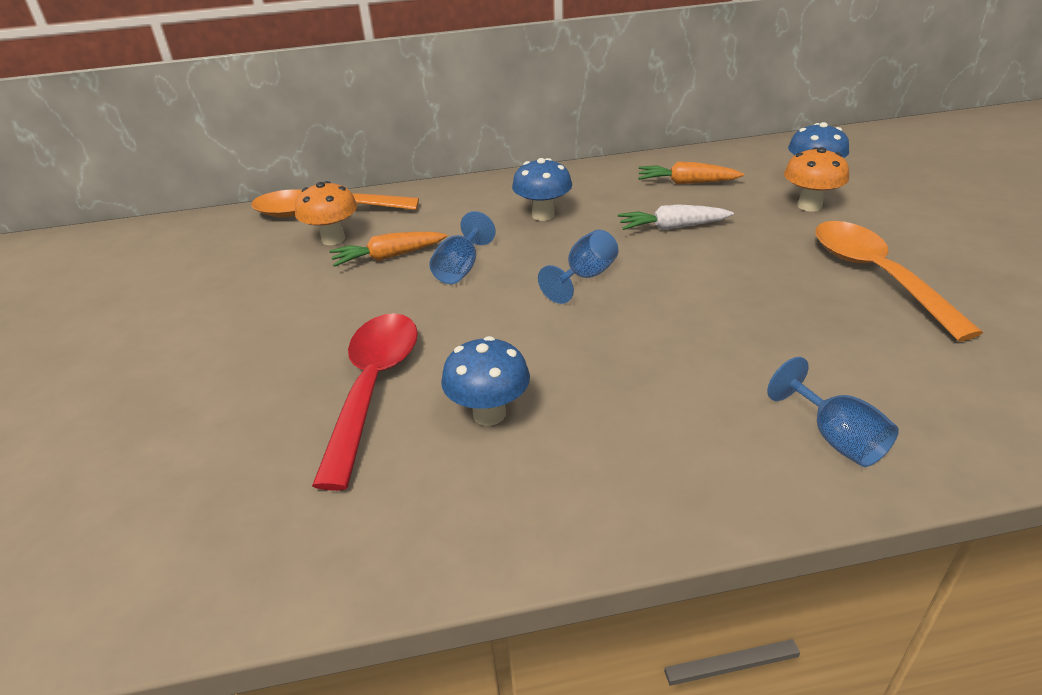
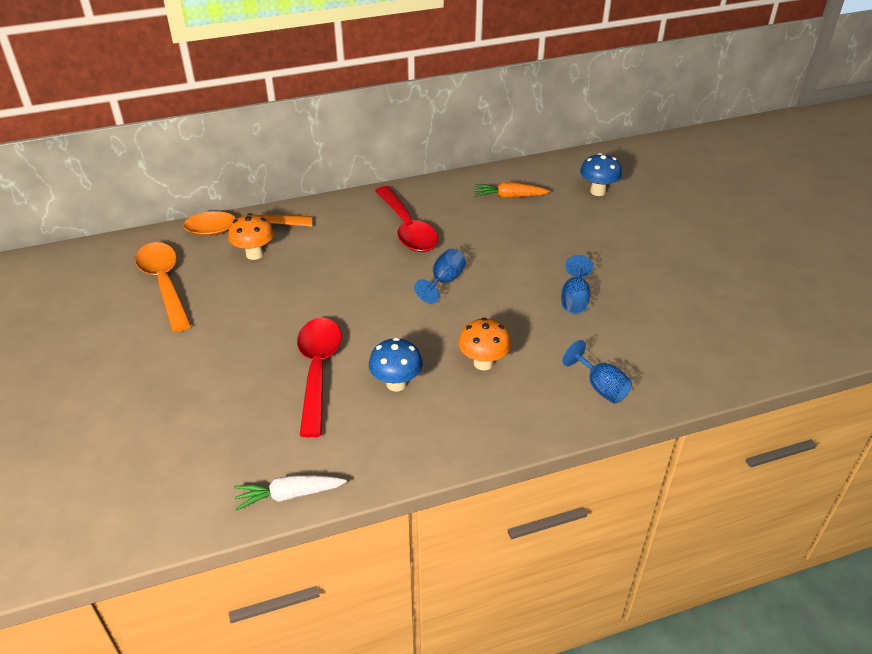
camera: 10 degrees left, 5 degrees up
orange carrot [330,232,447,267] -> none
blue goblet [429,211,496,284] -> blue goblet moved to [561,255,593,314]
blue mushroom [512,158,572,221] -> red spoon [375,186,438,252]
white carrot [618,204,734,230] -> white carrot moved to [234,475,347,510]
orange mushroom [784,147,849,212] -> orange mushroom moved to [458,318,511,371]
orange spoon [816,221,983,341] -> orange spoon moved to [135,242,192,332]

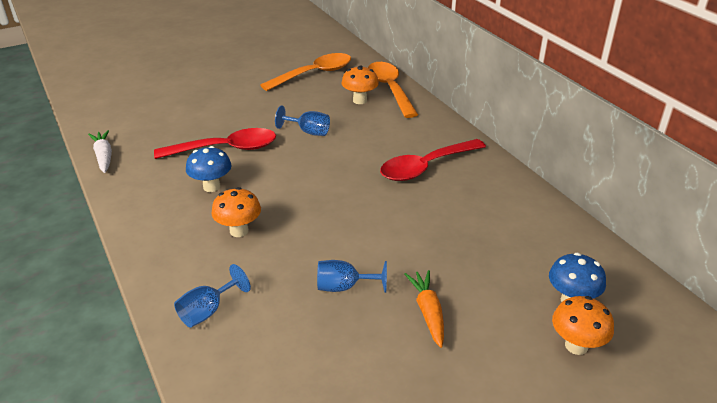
camera: 80 degrees right, 5 degrees down
blue goblet [414,248,466,303] -> blue goblet moved to [275,106,330,136]
orange carrot [474,182,550,198] -> orange carrot moved to [404,270,444,348]
none -> orange mushroom [552,296,614,355]

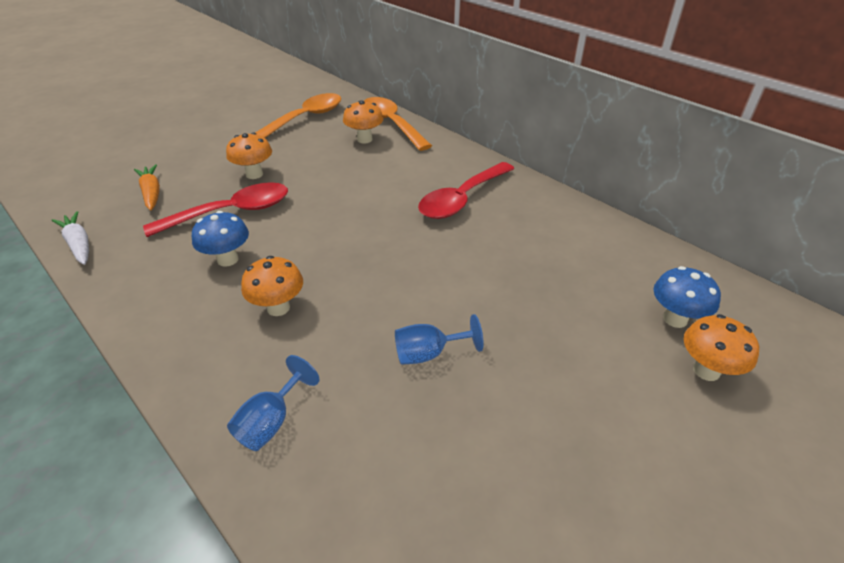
camera: 15 degrees left, 5 degrees up
blue goblet [275,106,330,136] -> none
orange carrot [404,270,444,348] -> orange carrot moved to [134,164,160,211]
none -> orange mushroom [226,132,272,179]

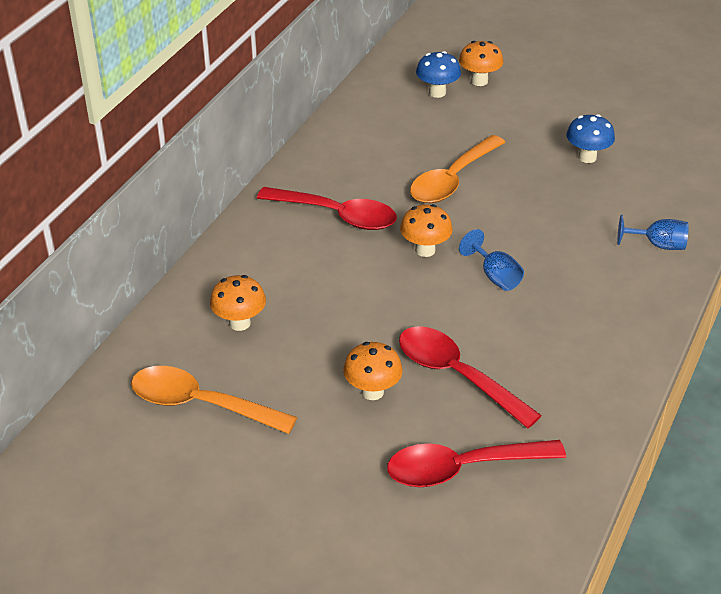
camera: 110 degrees left, 0 degrees up
white carrot [52,211,89,265] -> none
orange carrot [134,164,160,211] -> red spoon [387,440,566,487]
blue mushroom [192,211,249,267] -> blue mushroom moved to [566,114,615,163]
orange mushroom [241,256,303,316] -> orange mushroom moved to [400,204,453,257]
orange spoon [364,97,432,151] -> orange spoon moved to [410,135,506,203]
blue goblet [395,314,484,365] -> blue goblet moved to [459,229,524,291]

